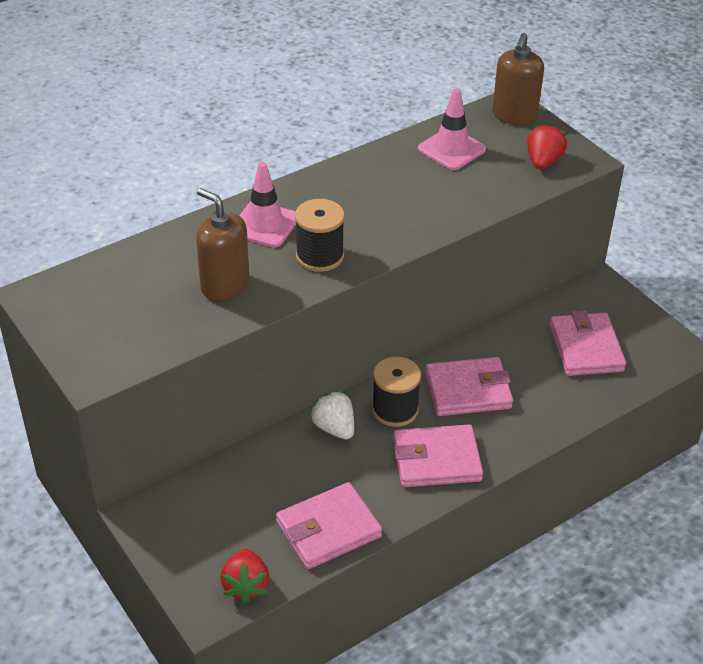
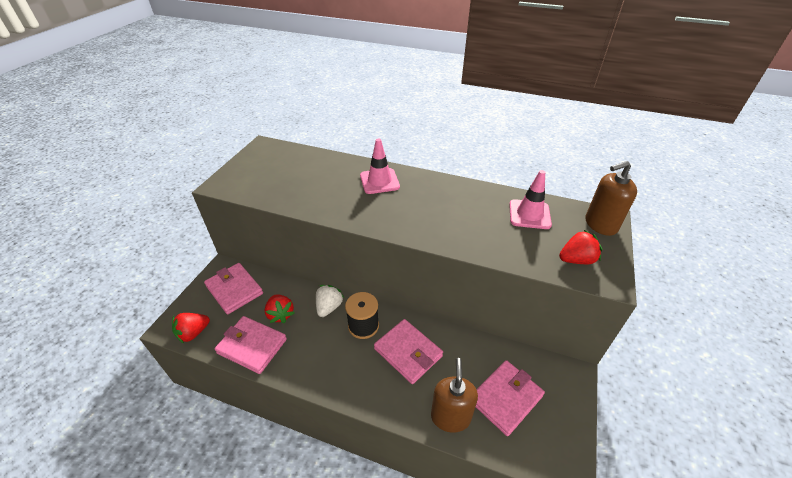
camera: 55 degrees right, 0 degrees up
brown soap dispenser [196,188,250,301] -> brown soap dispenser moved to [431,358,478,433]
black spool [295,199,345,272] -> none
pink wallet [393,424,483,487] -> pink wallet moved to [204,263,263,314]
none -> red strawberry [265,294,295,323]

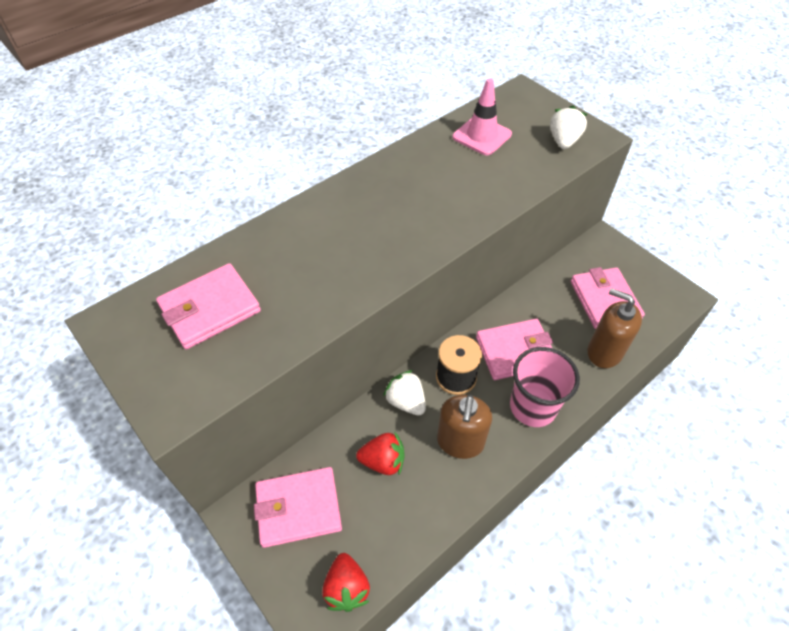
camera: 60 degrees left, 10 degrees up
pink wallet [215,316,287,374] -> pink wallet moved to [156,263,261,350]
pink traffic cone [360,139,400,194] -> none
red strawberry [559,230,602,264] -> white strawberry [550,106,588,149]
brown soap dispenser [585,161,637,236] -> brown soap dispenser moved to [437,395,492,459]
none -> pink cup [510,347,580,427]

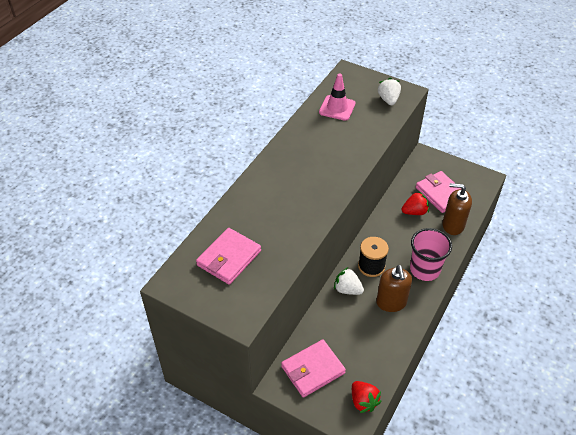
camera: 20 degrees left, 5 degrees down
red strawberry [356,431,405,475] -> red strawberry moved to [401,192,429,215]
pink wallet [476,319,553,380] -> none

